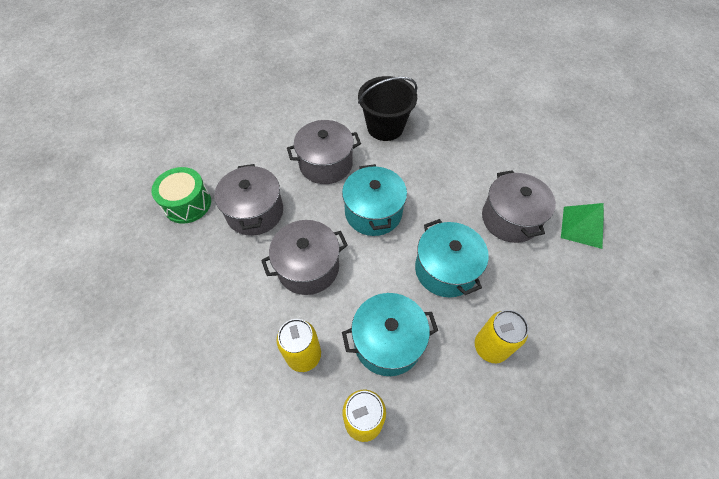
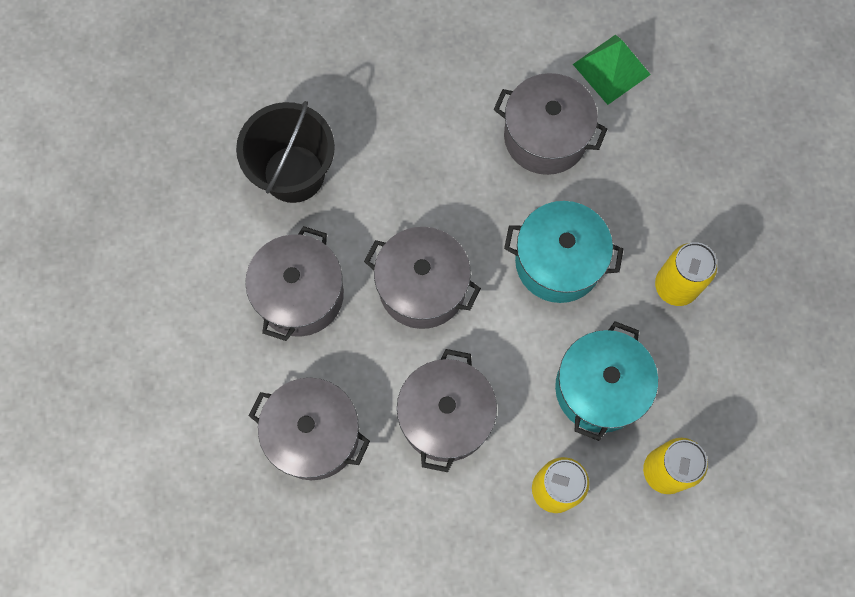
camera: 55 degrees left, 15 degrees up
green drum [151,167,211,224] -> none
turquoise pot [342,164,407,236] -> grey pot [364,227,481,329]

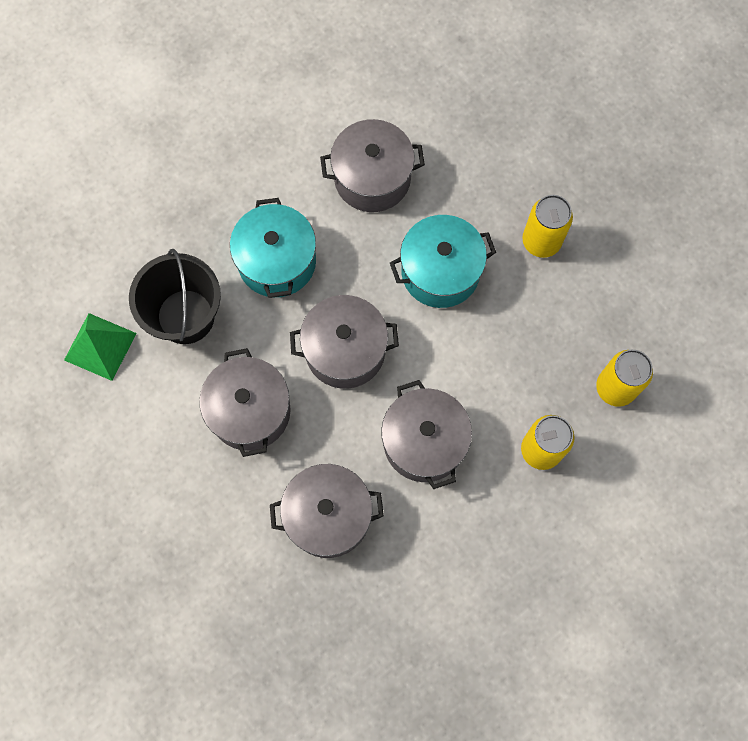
camera: 30 degrees left, 0 degrees up
turquoise pot [555,321,658,441] -> turquoise pot moved to [230,198,316,298]
green pyramid [573,35,651,105] -> green pyramid moved to [64,313,137,381]

